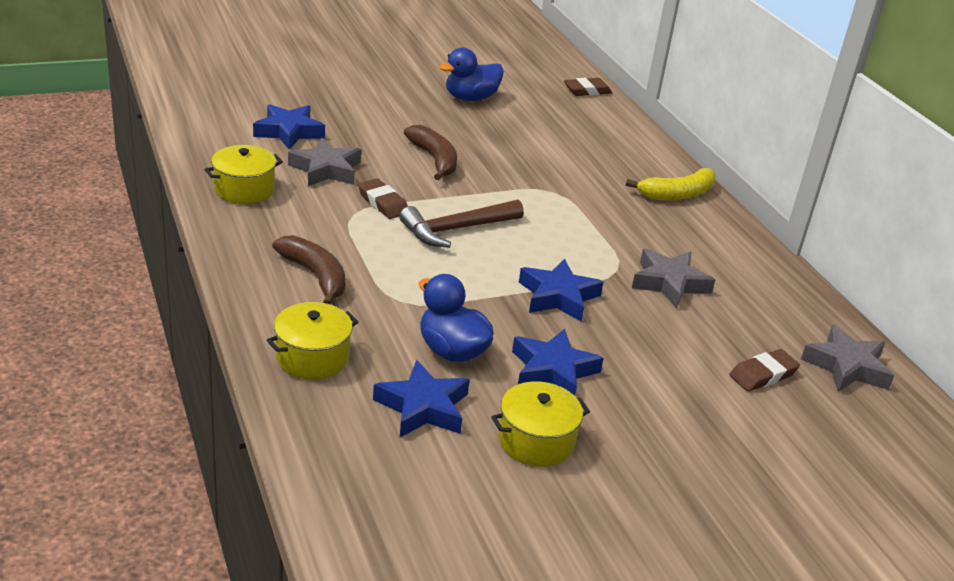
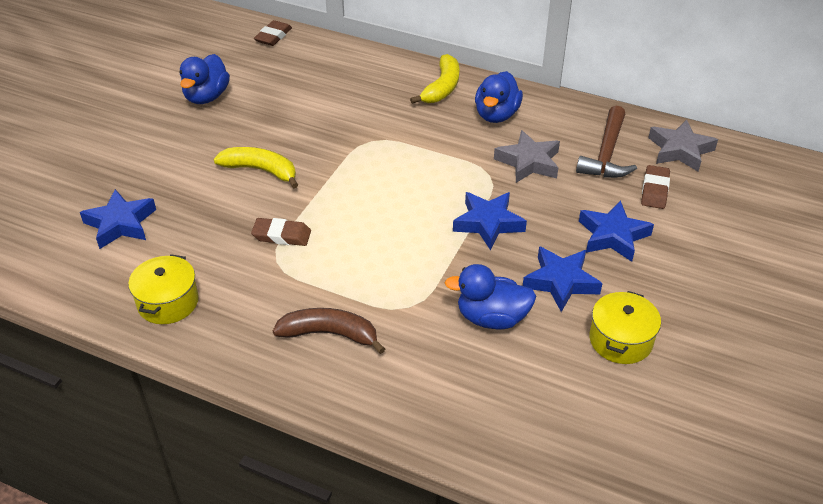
camera: 40 degrees left, 10 degrees up
yellow pot [267,302,358,379] -> none
grey star [288,138,361,186] -> none
blue star [373,360,470,437] -> blue star moved to [579,200,654,262]
brown hammer [400,200,524,248] -> brown hammer moved to [576,106,637,178]
brown banana [404,125,457,180] -> yellow banana [214,147,298,188]
none -> blue duck [475,71,523,123]

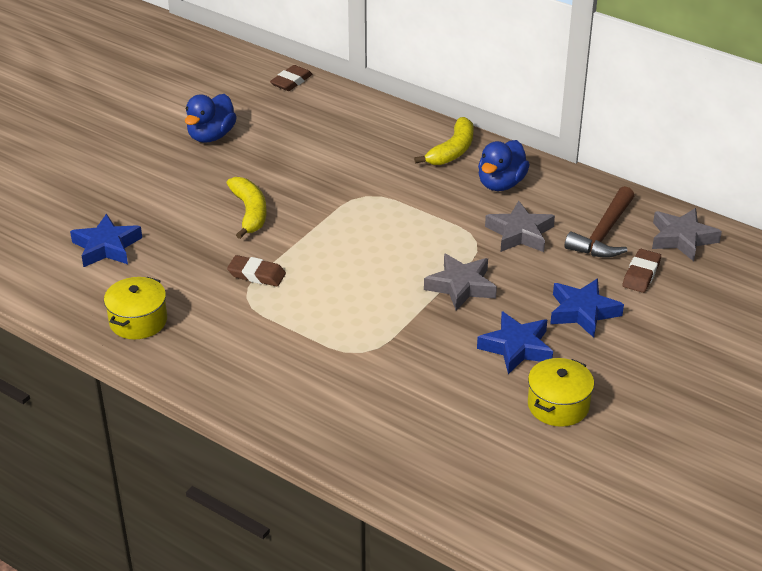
camera: 10 degrees right, 5 degrees down
yellow banana [214,147,298,188] -> yellow banana turned 45 degrees clockwise [227,177,266,239]
brown banana [273,308,385,354] -> none
blue duck [444,264,536,329] -> none
blue star [453,192,527,250] -> grey star [424,253,497,311]

